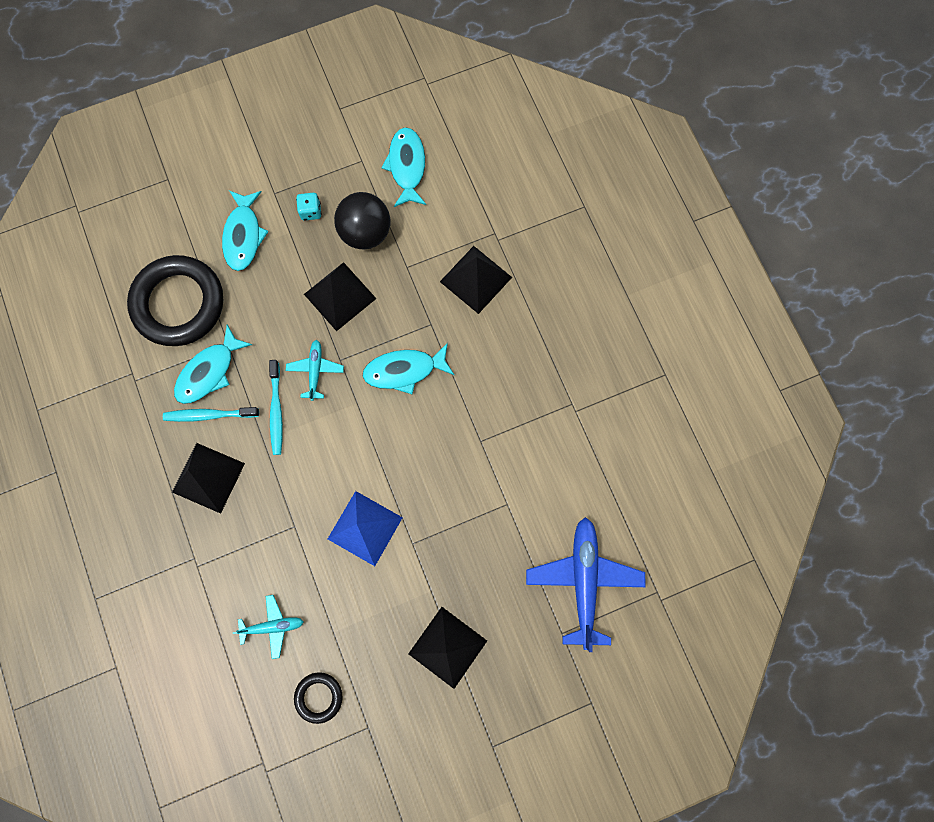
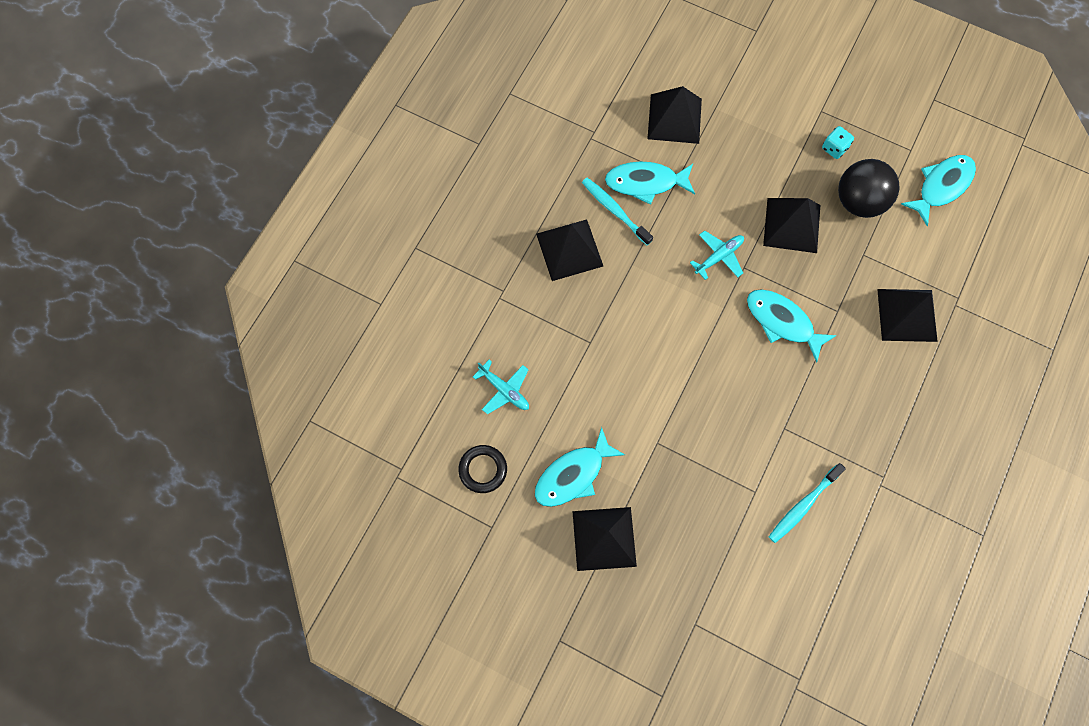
camera: 50 degrees right, 5 degrees down
black ring [127,255,223,346] -> black pyramid [648,86,702,144]
turquoise fish [222,191,269,271] -> turquoise fish moved to [535,427,625,507]
turquoise toothbrush [269,360,283,455] -> turquoise toothbrush moved to [769,463,846,543]
blue pyramid [328,491,403,566] -> none
blue plane [526,517,646,652] -> none

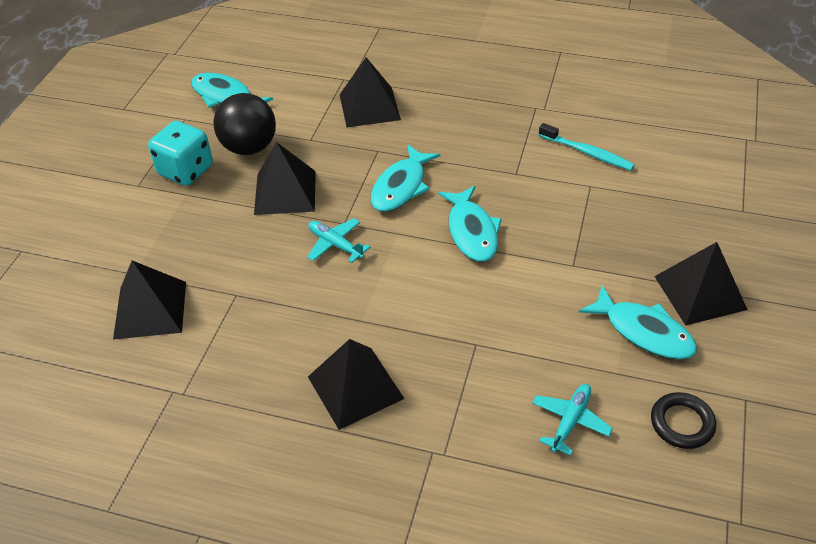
camera: 100 degrees left, 25 degrees down
turquoise toothbrush [582,178,653,245] -> none
turquoise fish [605,161,695,205] -> turquoise fish moved to [438,186,502,262]
turquoise dice [822,126,854,159] -> turquoise dice [148,121,213,186], size x1.87

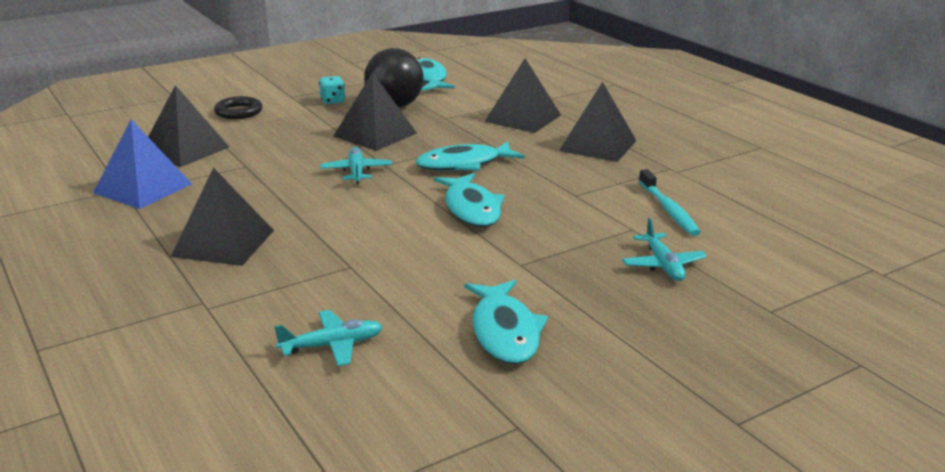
camera: 40 degrees right, 20 degrees down
turquoise dice [148,121,213,186] -> turquoise dice [319,76,345,104], size x0.53
turquoise fish [438,186,502,262] -> turquoise fish turned 45 degrees counterclockwise [434,173,505,227]
black ring [651,392,716,449] -> black ring moved to [214,96,262,119]
black pyramid [654,242,748,326] -> black pyramid moved to [559,82,637,162]
none -> blue pyramid [93,119,192,209]
none -> turquoise plane [622,218,707,281]

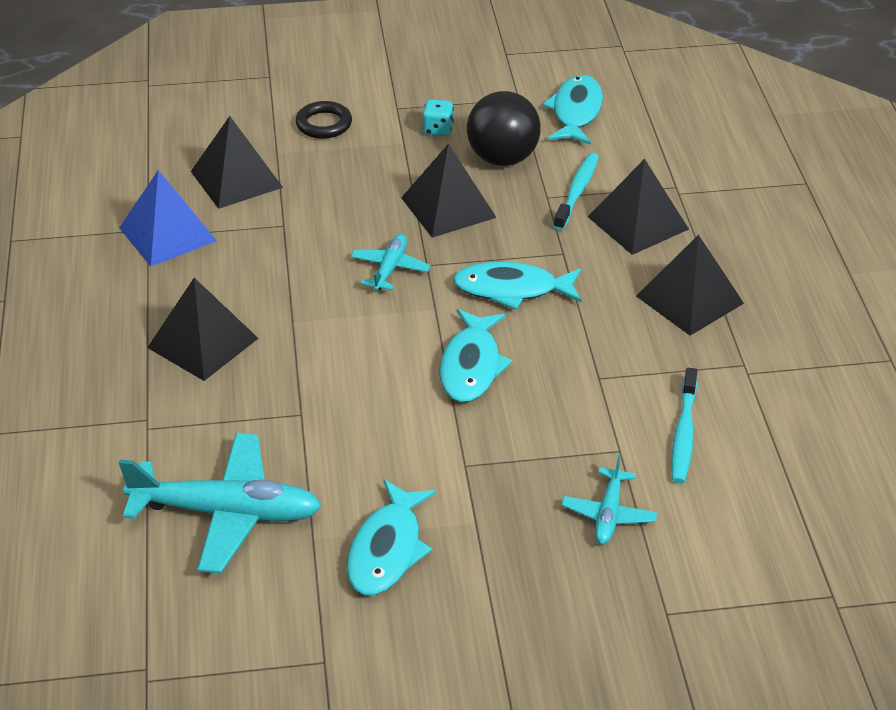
camera: 25 degrees right, 15 degrees up
turquoise plane [274,310,383,366] -> turquoise plane [119,433,322,573], size x1.93
none -> turquoise toothbrush [553,153,599,230]

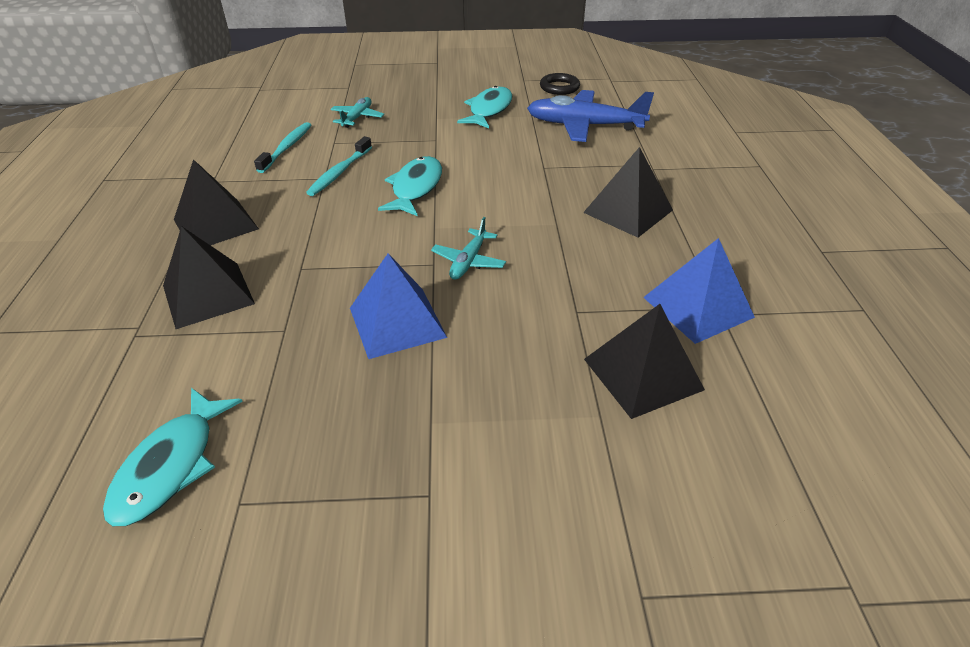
camera: 175 degrees left, 0 degrees up
turquoise plane [119,433,322,573] -> blue plane [527,90,654,142]
black ring [296,101,352,139] -> black ring moved to [540,73,580,95]
black pyramid [401,143,497,238] -> blue pyramid [350,253,447,359]
turquoise dice [422,99,454,136] -> none
turquoise fish [453,262,581,310] -> none
black ball [467,91,541,166] -> none
turquoise toothbrush [553,153,599,230] -> turquoise toothbrush moved to [306,136,372,196]

